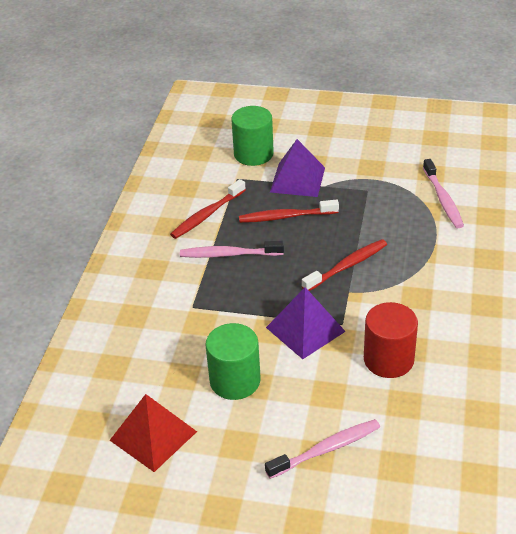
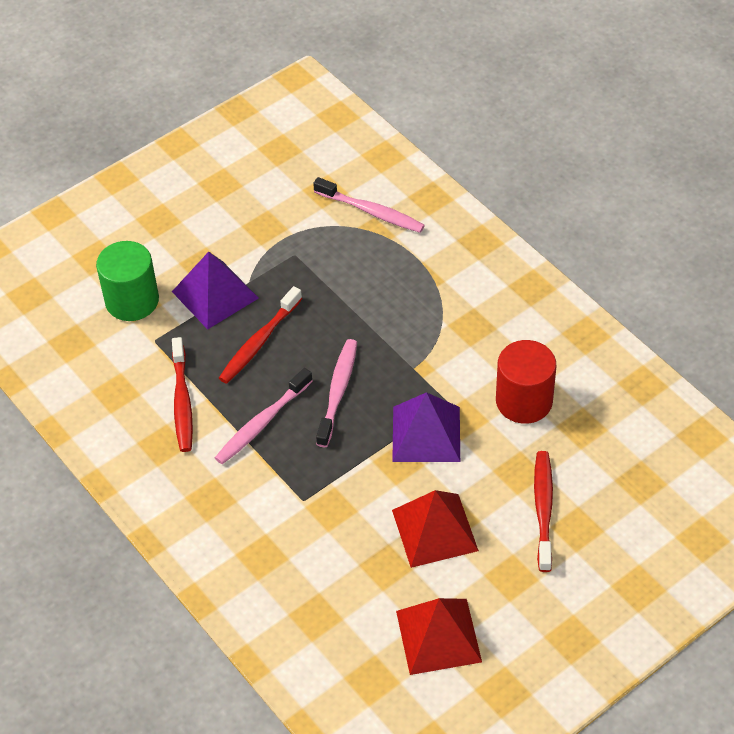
camera: 50 degrees left, 10 degrees up
green cylinder [205,323,261,400] -> red pyramid [392,490,479,568]
pink toothbrush [265,419,380,479] -> pink toothbrush moved to [316,339,357,447]
red toothbrush [302,239,387,291] -> red toothbrush moved to [534,451,553,572]

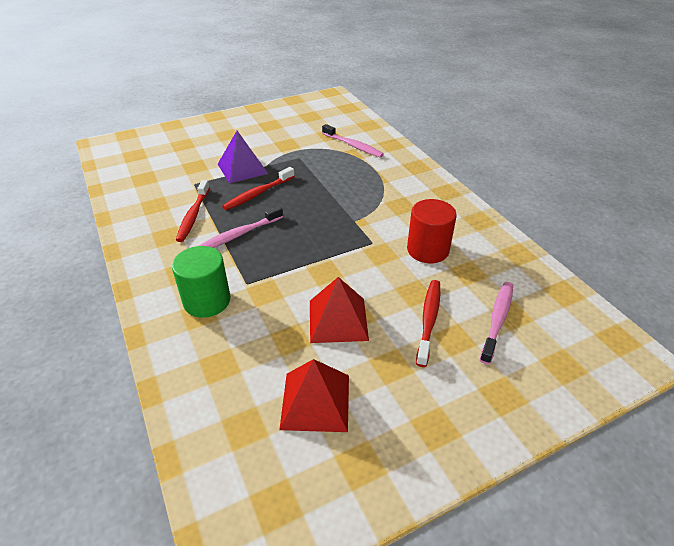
camera: 10 degrees right, 10 degrees down
green cylinder [96,241,159,321] -> green cylinder moved to [172,246,231,318]
pink toothbrush [316,339,357,447] -> pink toothbrush moved to [480,282,513,364]
purple pyramid [392,392,460,462] -> none

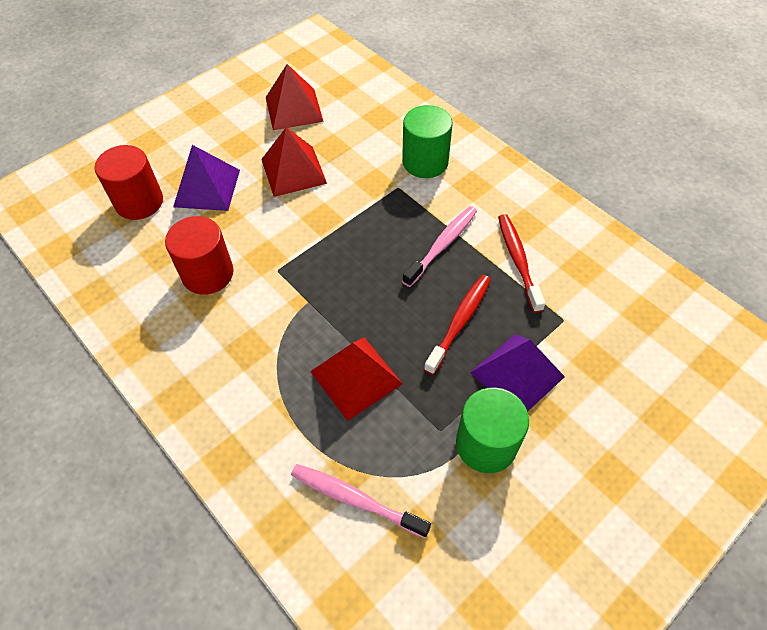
camera: 165 degrees right, 15 degrees up
red toothbrush [416,280,440,367] -> purple pyramid [173,145,240,211]
pink toothbrush [480,282,513,364] -> red cylinder [95,145,163,220]
none -> red pyramid [310,338,403,421]
none -> green cylinder [456,387,529,473]

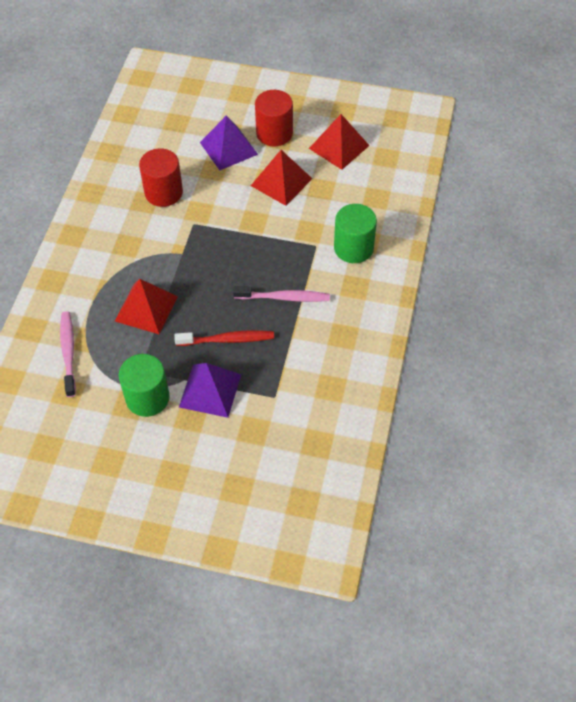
camera: 55 degrees right, 0 degrees up
red cylinder [95,145,163,220] -> red cylinder moved to [255,90,293,146]
red toothbrush [498,214,546,313] -> none

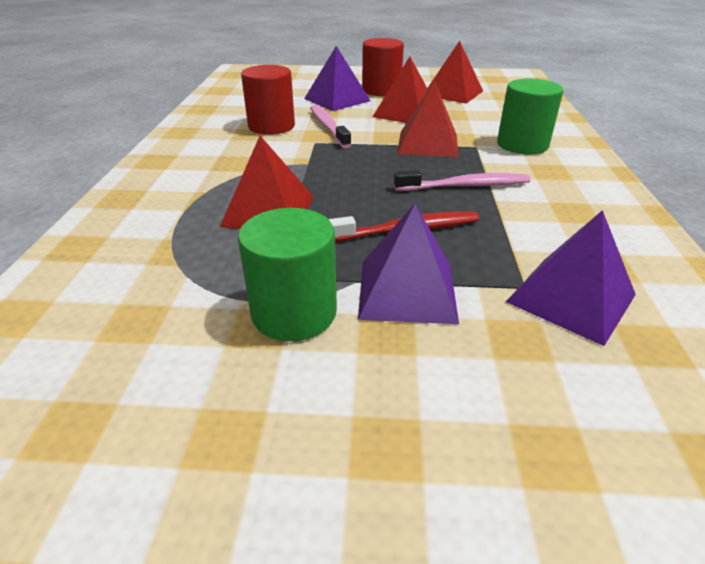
camera: 10 degrees left, 20 degrees down
pink toothbrush [60,311,76,397] -> pink toothbrush moved to [310,105,351,148]
none -> red pyramid [397,81,459,158]
none -> purple pyramid [506,210,636,346]

